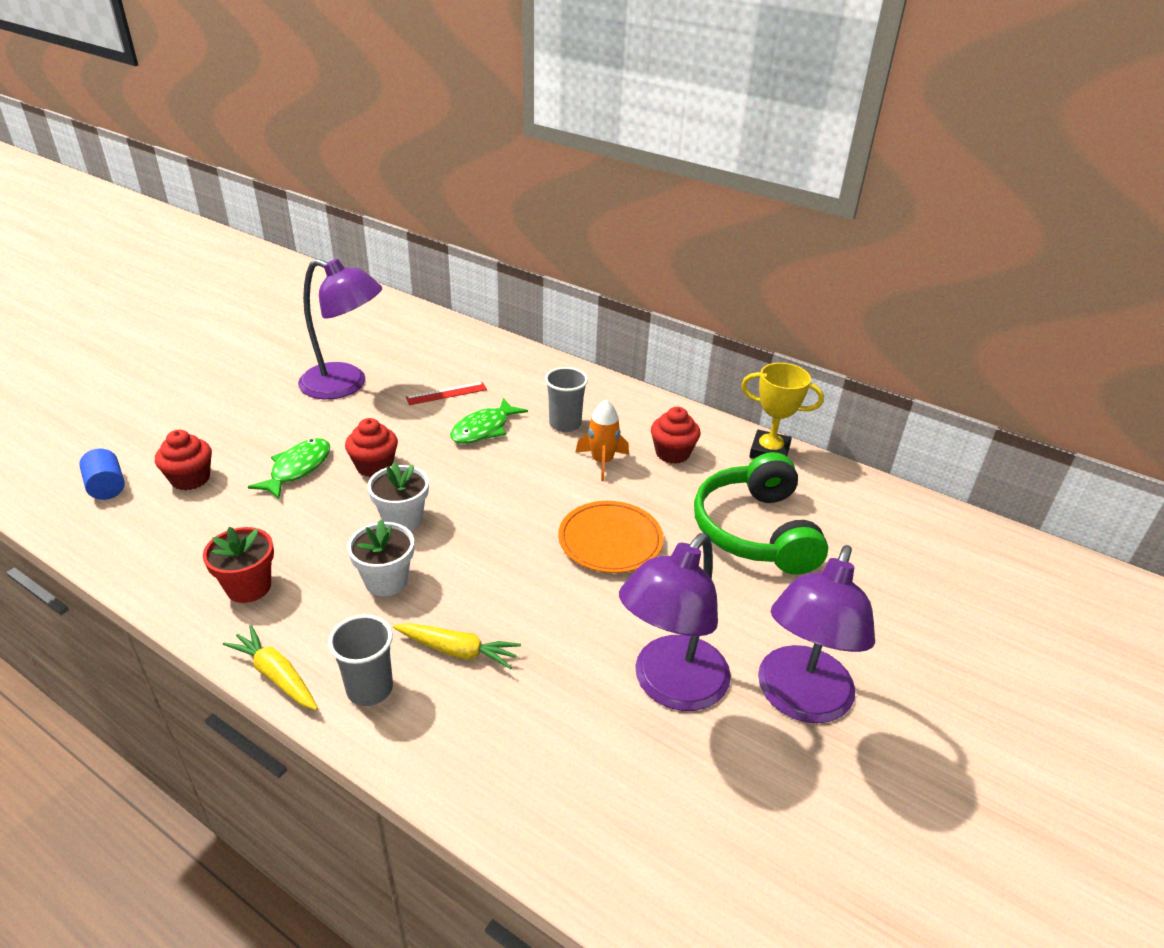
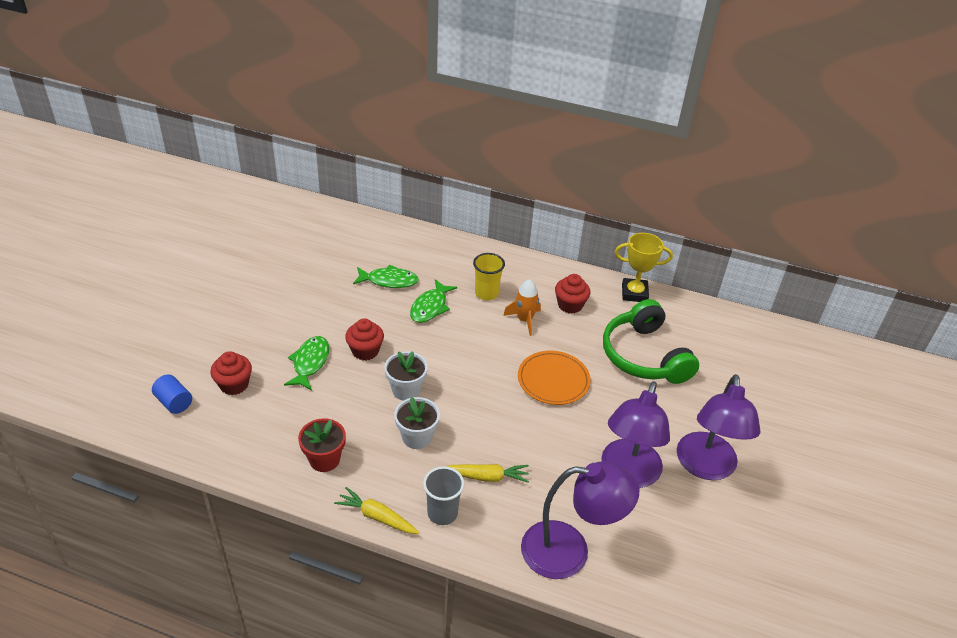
camera: 15 degrees left, 5 degrees up
purple lamp [298,259,382,399] -> purple lamp moved to [521,461,639,579]
red ruler [406,382,487,405] -> green fish [353,265,419,288]
grey cup [545,367,588,432] -> yellow cup [473,253,505,300]

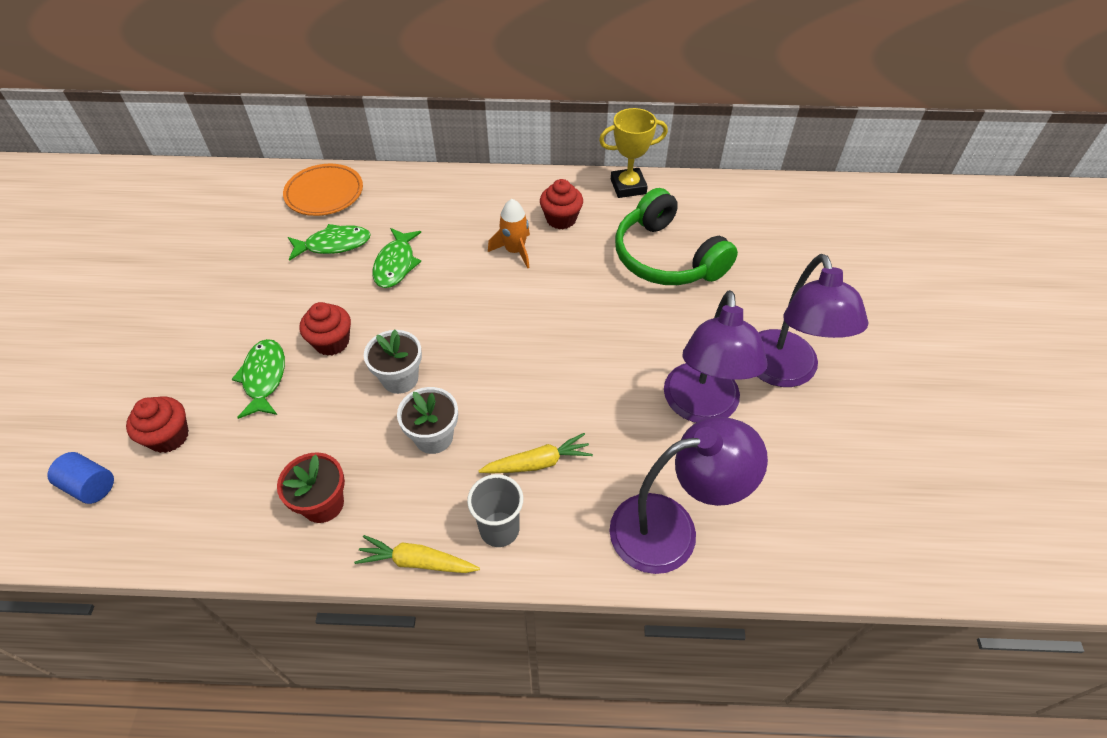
camera: 15 degrees left, 10 degrees up
yellow cup [473,253,505,300] -> none
orange plate [518,351,591,405] -> orange plate moved to [283,164,363,216]

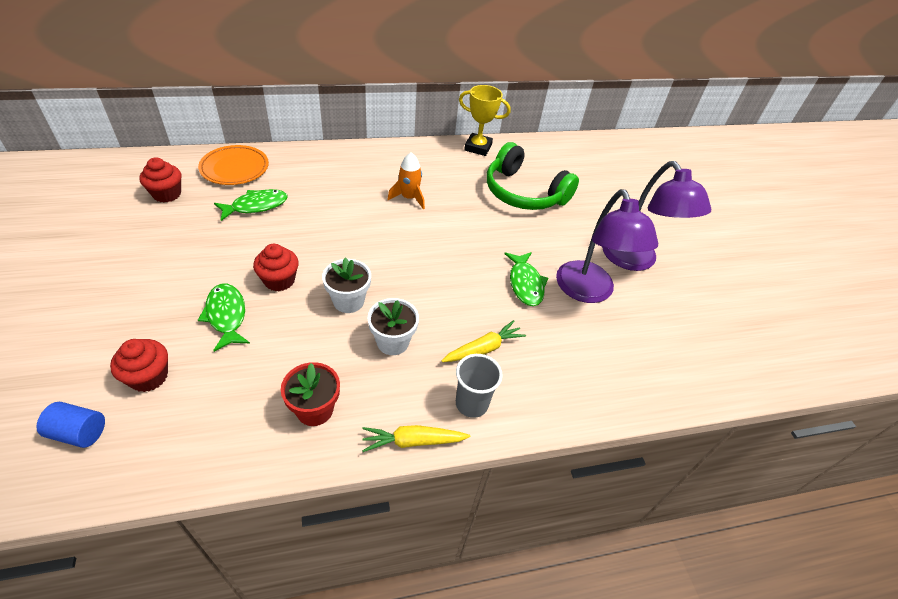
camera: 20 degrees left, 5 degrees down
green fish [373,228,421,288] -> green fish moved to [504,252,548,306]
red cupcake [540,179,583,229] -> red cupcake moved to [139,157,182,202]
yellow trophy [599,108,668,198] -> yellow trophy turned 45 degrees clockwise [459,85,511,156]
purple lamp [610,417,768,574] -> none

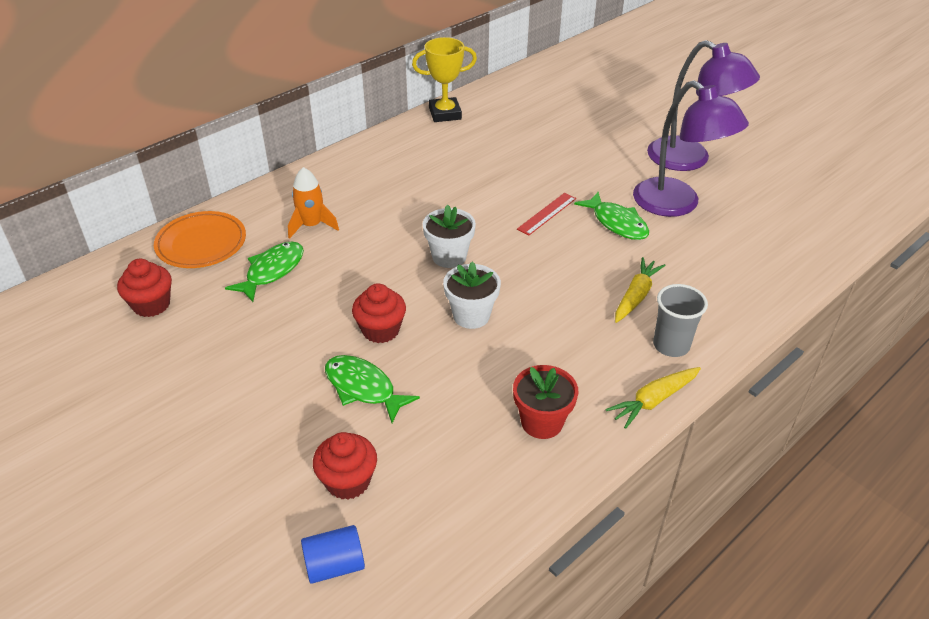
camera: 25 degrees left, 5 degrees down
white flower pot [368,298,419,355] -> white flower pot moved to [423,204,476,268]
orange rocket [387,152,425,210] -> orange rocket moved to [288,167,339,239]
green headphones [487,142,579,210] -> none
none -> red ruler [517,193,576,235]

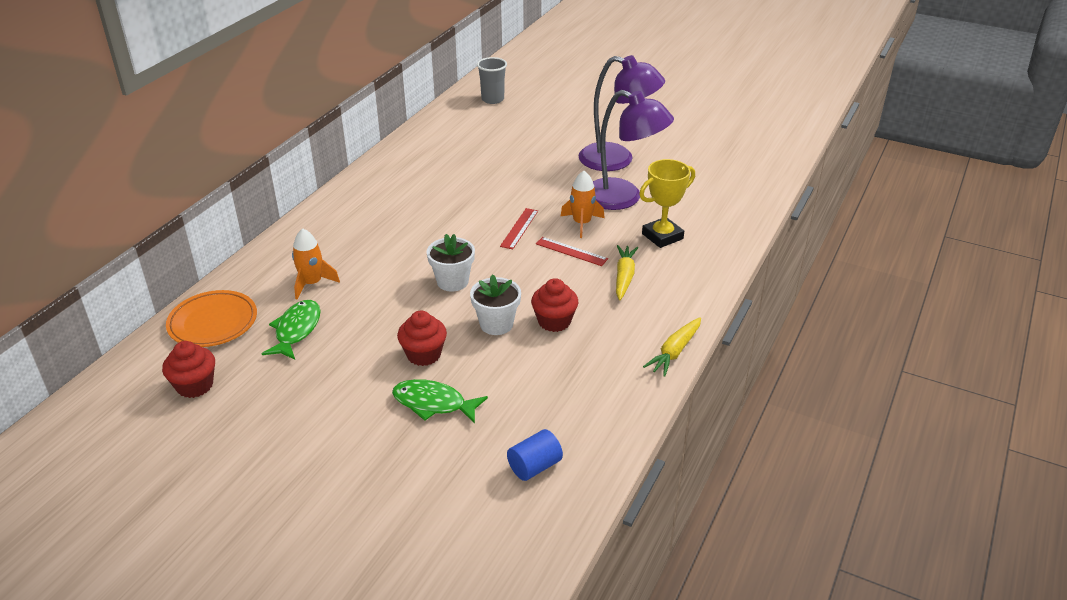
camera: 20 degrees left, 5 degrees down
blue cylinder [301,525,365,584] -> blue cylinder moved to [507,429,563,481]
red cupcake [313,432,377,500] -> red cupcake moved to [531,278,578,332]
yellow trophy [412,37,477,122] -> yellow trophy moved to [639,159,695,248]
red flower pot [513,365,578,439] -> none
green fish [574,192,649,240] -> orange rocket [561,171,605,238]
grey cup [653,284,708,357] -> grey cup moved to [477,57,507,104]
none -> red ruler [536,237,608,266]

